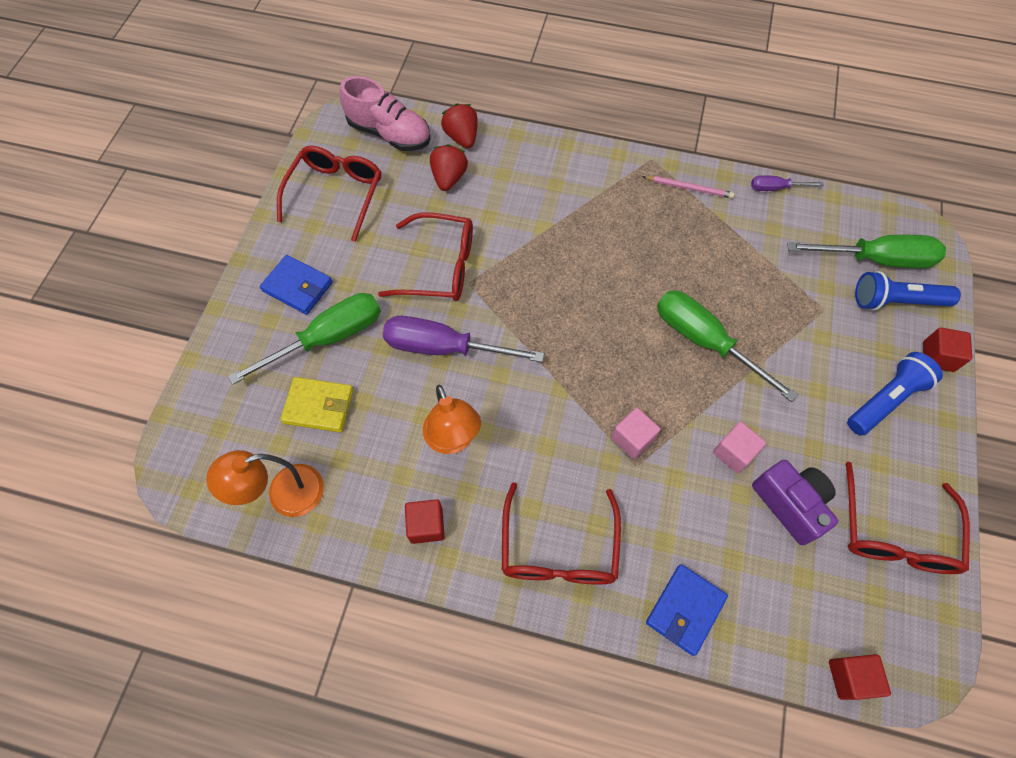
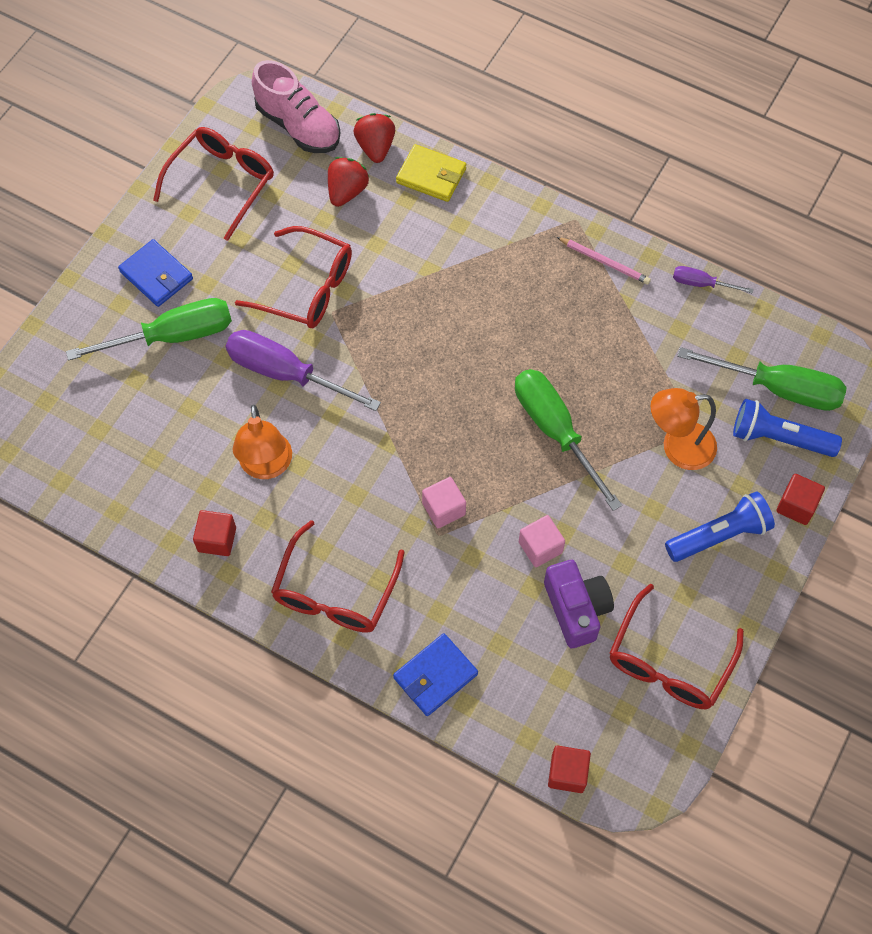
camera: 15 degrees right, 0 degrees up
orange lamp [206,450,324,517] -> orange lamp moved to [650,388,717,470]
yellow wallet [280,377,354,433] -> yellow wallet moved to [396,144,466,202]

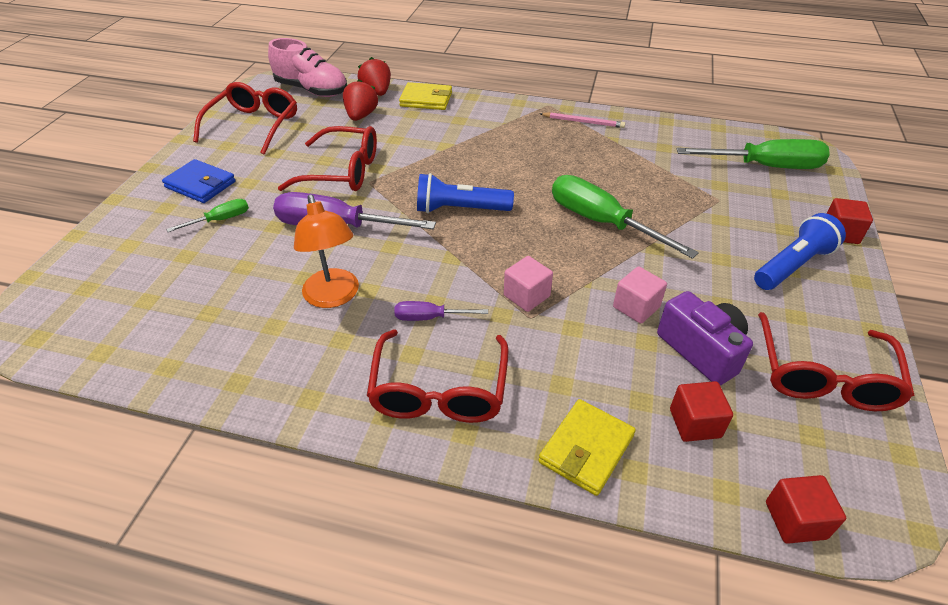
camera: 15 degrees left, 20 degrees down
green screwdriver [66,298,232,361] -> green screwdriver [166,199,249,232], size x0.50
red cube [193,510,236,556] -> red cube moved to [670,381,733,442]
blue wallet [393,633,478,716] -> yellow wallet [538,399,636,496]
orange lamp [650,388,717,470] -> none
purple screwdriver [673,266,753,294] -> purple screwdriver moved to [394,301,488,321]
blue flashlight [733,399,842,457] -> blue flashlight moved to [417,173,514,213]

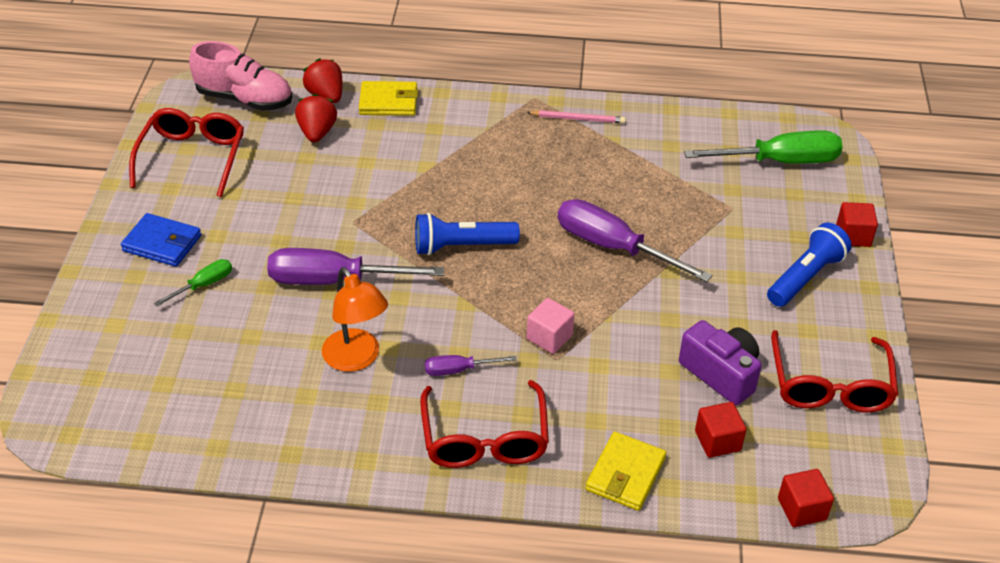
camera: 10 degrees left, 0 degrees up
red glasses [278,126,377,191] -> none
green screwdriver [552,175,699,259] -> purple screwdriver [558,199,712,282]
pink cube [613,266,667,324] -> none

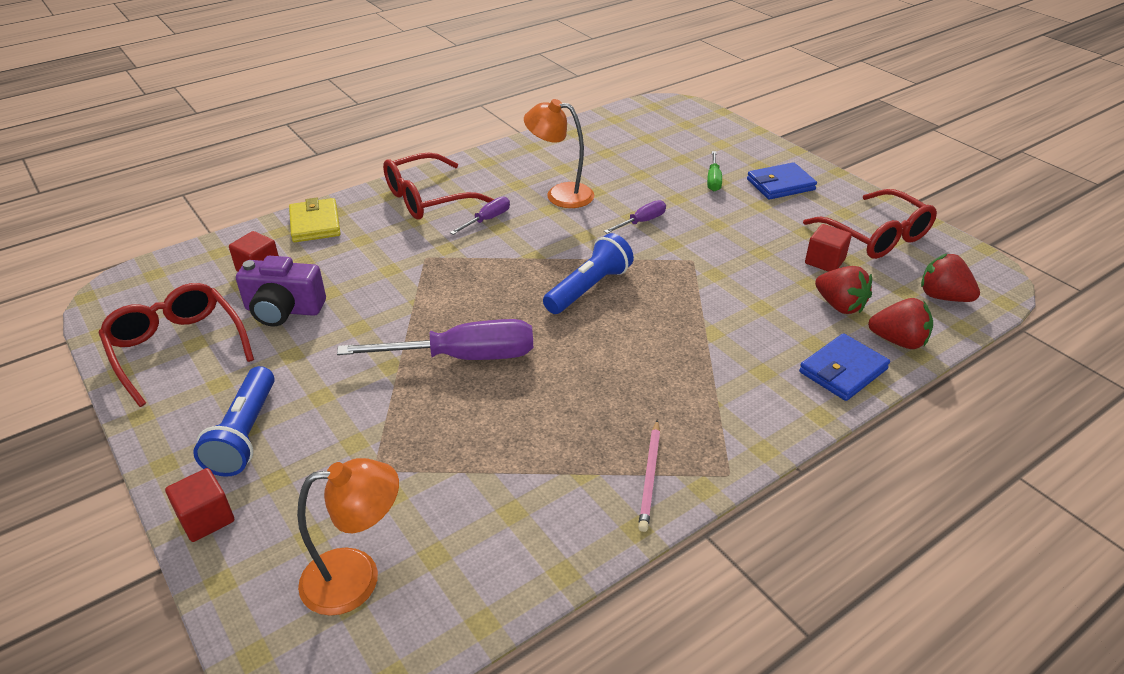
camera: 140 degrees right, 5 degrees down
pink shoe [189,41,292,111] -> red strawberry [921,253,980,302]
purple screwdriver [267,248,444,285] -> purple screwdriver [604,200,666,233], size x0.50
yellow wallet [359,81,418,116] -> blue wallet [799,333,890,401]
red glasses [420,380,549,468] -> red glasses turned 75 degrees counterclockwise [383,153,494,220]
pink pencil [526,110,626,124] -> pink pencil turned 45 degrees counterclockwise [638,420,660,532]
pink cube [527,298,575,354] -> none
green screwdriver [684,131,843,164] -> orange lamp [297,458,399,616]
red cube [778,469,834,527] -> red cube moved to [805,224,852,272]

